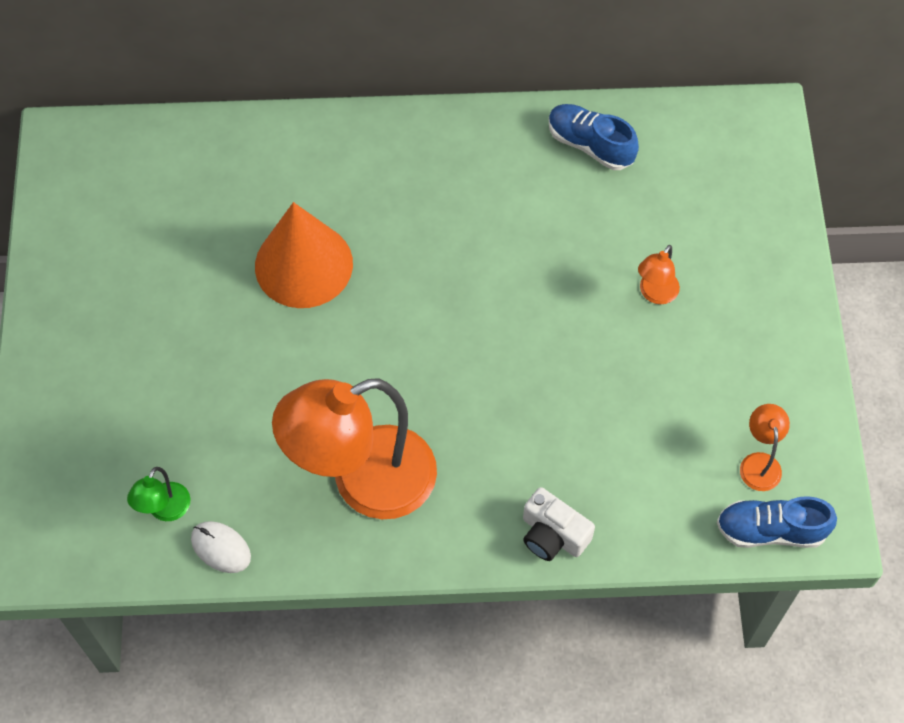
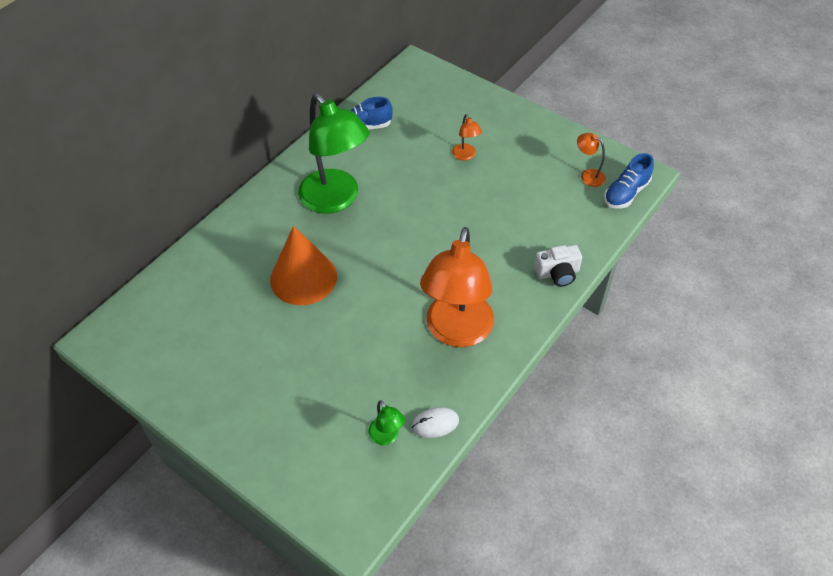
camera: 50 degrees left, 10 degrees down
none -> green lamp [298,93,369,213]

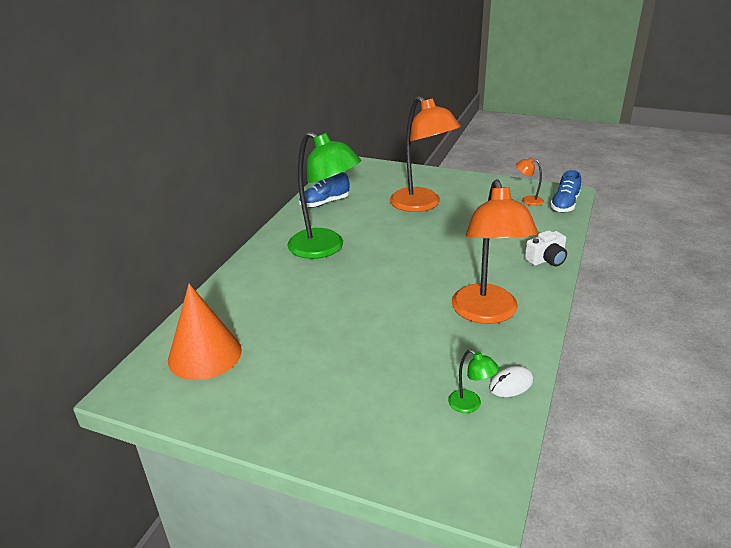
camera: 15 degrees left, 20 degrees down
orange cone [270,226,337,305] -> orange cone moved to [168,284,242,380]
orange lamp [452,114,482,160] -> orange lamp [390,96,461,212], size x2.43

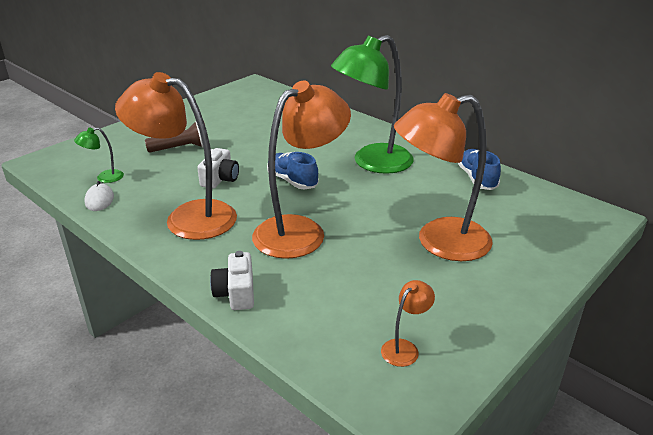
camera: 110 degrees right, 0 degrees up
orange cone [168,284,242,380] -> none
blue shoe [550,170,581,212] -> blue shoe moved to [267,152,318,190]
none -> brown flashlight [145,120,205,153]
none -> white camera [197,148,239,189]
none -> orange lamp [252,81,351,259]

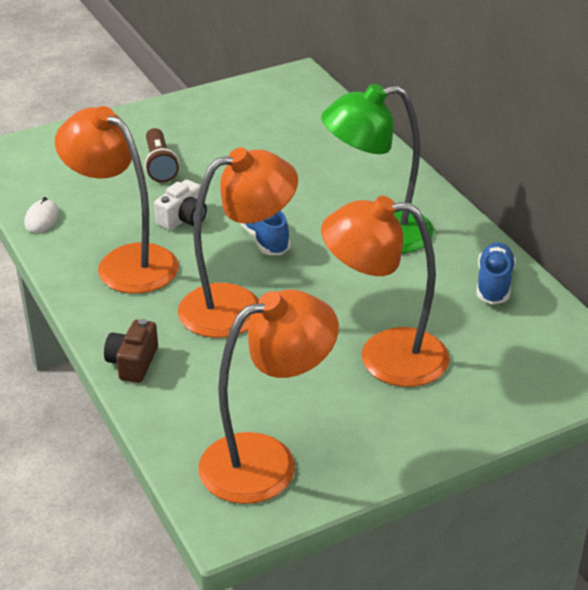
camera: 20 degrees right, 5 degrees up
green lamp [74,127,124,183] -> none
brown flashlight [145,120,205,153] -> brown flashlight turned 75 degrees clockwise [145,128,179,182]
white camera [210,251,254,310] -> brown camera [104,319,158,383]
orange lamp [381,280,435,367] -> orange lamp [198,289,339,504], size x2.43

